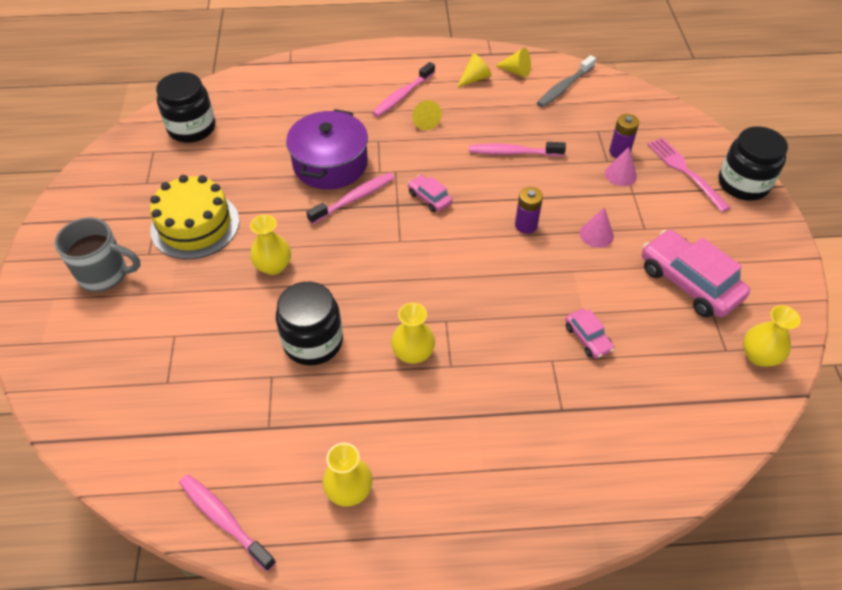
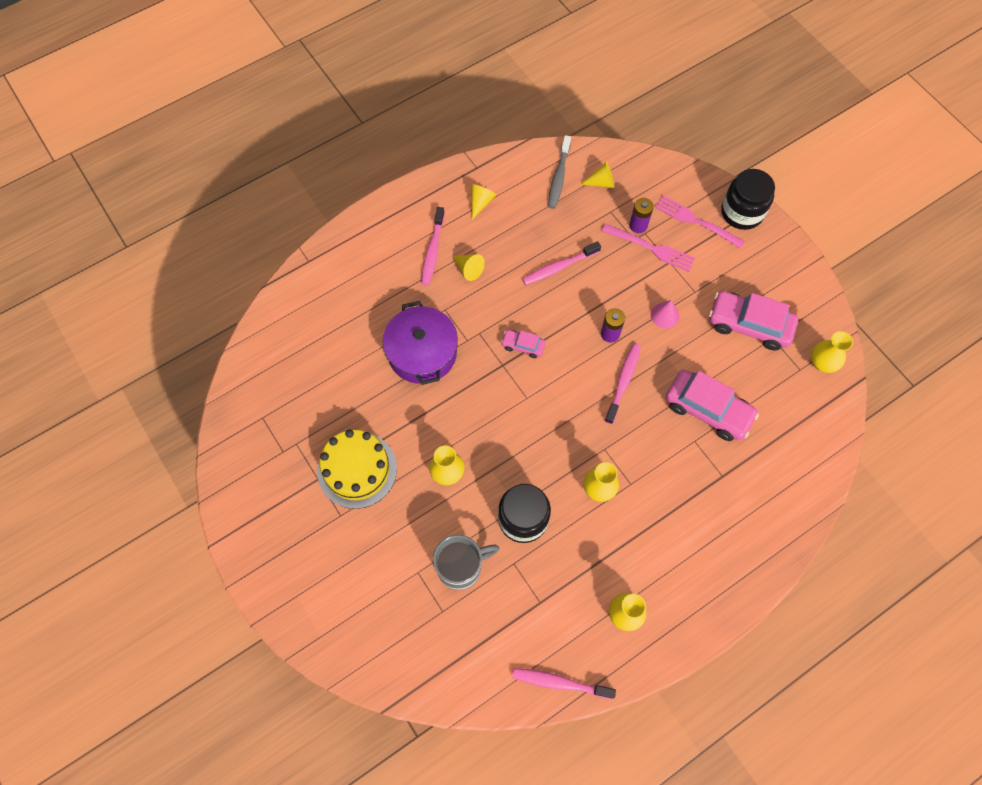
camera: 30 degrees left, 15 degrees up
grey mug [54,217,141,292] -> grey mug moved to [433,535,499,590]
black jar [156,72,215,143] -> none
pink toothbrush [306,173,394,224] -> pink toothbrush moved to [605,344,641,424]
yellow cone [495,48,531,78] -> yellow cone moved to [580,162,614,188]
pink car [565,309,614,359] -> pink car [666,370,759,441], size x2.00
pink cone [605,147,637,186] -> pink fork [602,224,695,272]

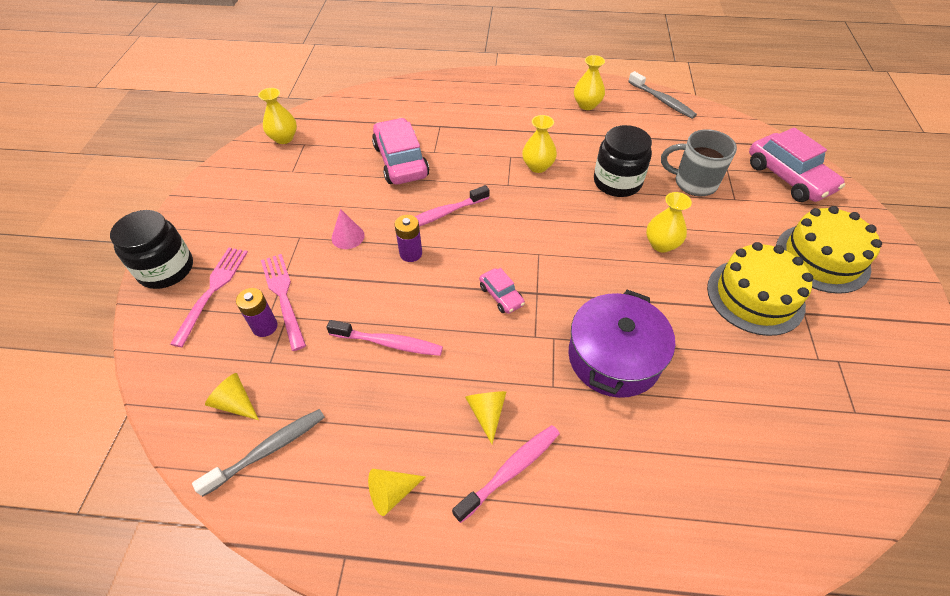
camera: 140 degrees left, 15 degrees down
pink toothbrush [512,668,616,699] -> grey toothbrush [628,71,697,119]
pink fork [655,195,745,248] -> pink fork turned 150 degrees counterclockwise [170,247,248,347]
pink car [709,291,798,351] -> pink car moved to [749,127,845,202]
none -> yellow cake [776,206,882,294]

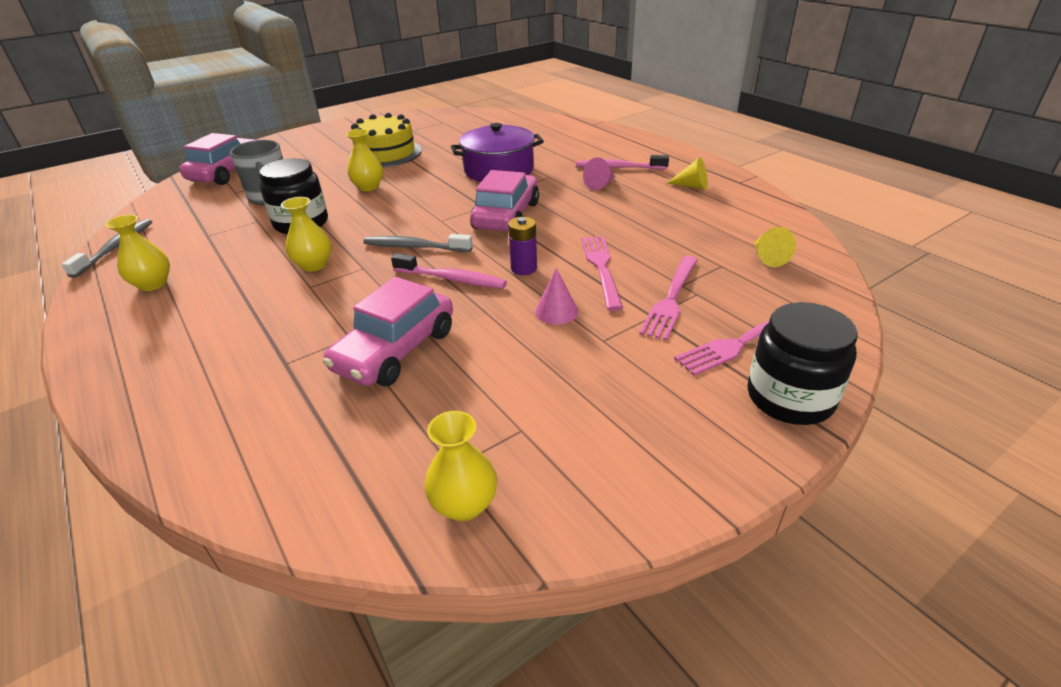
camera: 130 degrees left, 15 degrees down
grey toothbrush [192,409,325,497] -> grey toothbrush moved to [363,234,473,252]
purple battery [236,288,277,337] -> none
pink toothbrush [326,320,443,356] -> none
yellow cone [465,391,506,444] -> pink cone [583,157,615,190]
pink car [479,268,525,314] -> pink car [470,170,539,231], size x2.00
yellow cake [776,206,882,294] -> none
none -> pink fork [581,236,623,311]

